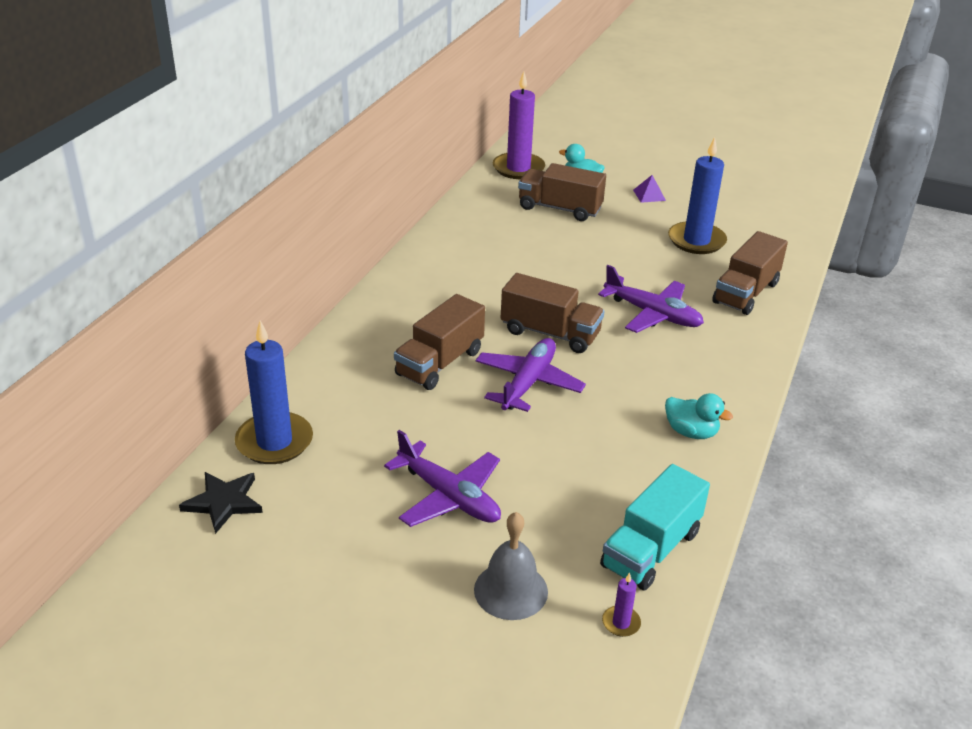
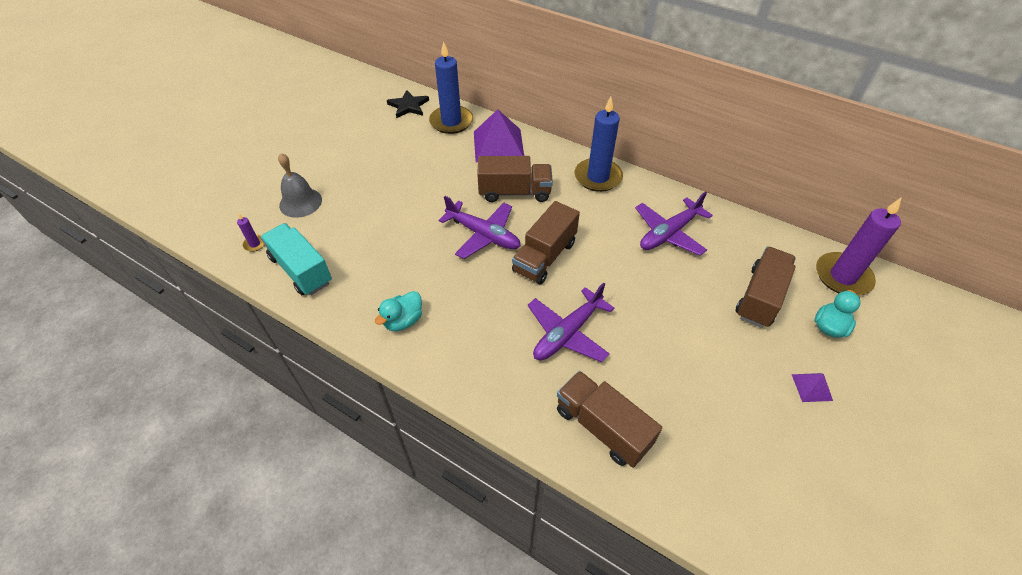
camera: 100 degrees right, 15 degrees up
purple plane [384,430,501,527] -> purple plane moved to [635,191,713,256]
brown truck [394,294,485,390] -> brown truck turned 135 degrees clockwise [477,156,553,202]
blue candle [668,137,727,254] -> blue candle moved to [575,96,623,192]
none -> purple pyramid [474,109,524,162]

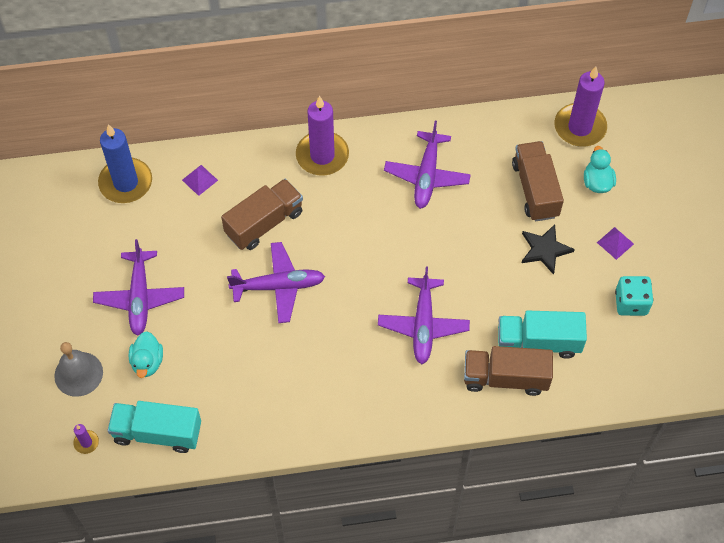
camera: 40 degrees left, 10 degrees up
turquoise duck [375,291,422,331] -> turquoise duck moved to [129,331,163,378]
black star [387,90,429,118] -> black star moved to [522,224,575,275]
purple pyramid [474,109,524,162] -> purple pyramid [182,165,218,196], size x0.46
brown truck [512,201,580,285] -> none
blue candle [575,96,623,192] -> purple candle [296,96,349,175]
none -> purple plane [93,239,184,336]
none -> turquoise truck [498,311,587,359]
none -> turquoise dice [615,276,653,316]

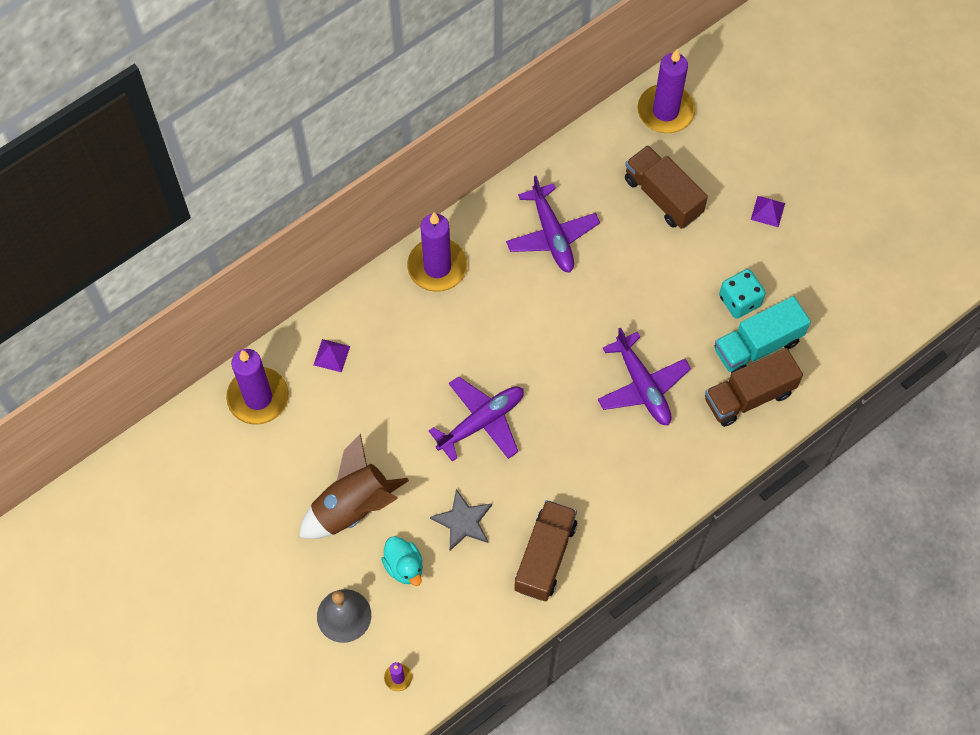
camera: 30 degrees left, 5 degrees up
purple plane [93,239,184,336] -> brown rocket [299,433,409,539]
blue candle [98,124,152,203] -> purple candle [226,349,289,425]
turquoise truck [107,401,201,453] -> none
brown truck [221,179,303,250] -> brown truck moved to [514,500,577,601]
black star [522,224,575,275] -> none
turquoise duck [584,146,616,193] -> none
turquoise dice [615,276,653,316] -> turquoise dice moved to [719,269,766,319]
none -> grey star [430,489,492,551]

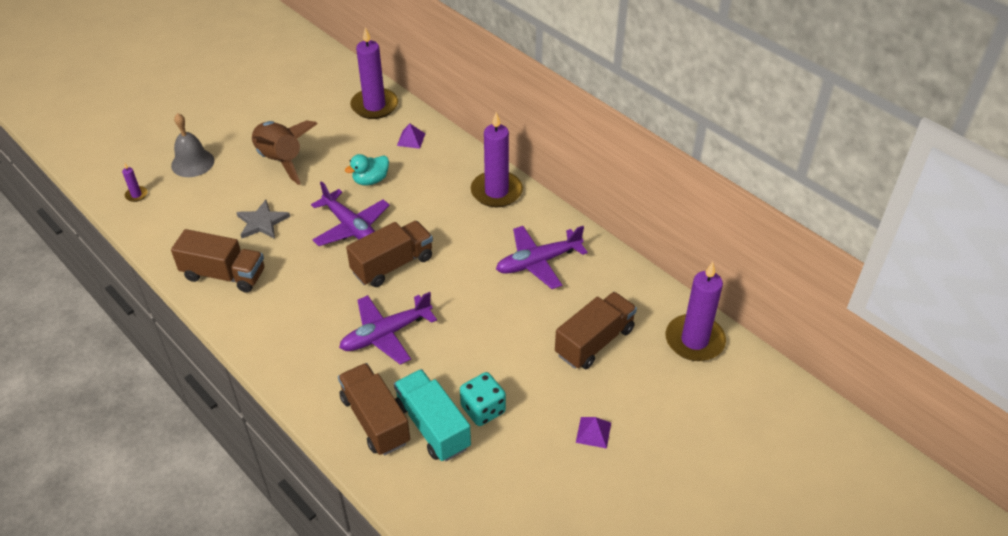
camera: 85 degrees right, 20 degrees down
turquoise duck [382,536,423,586] -> turquoise duck moved to [345,154,389,185]
none -> brown truck [346,221,433,287]

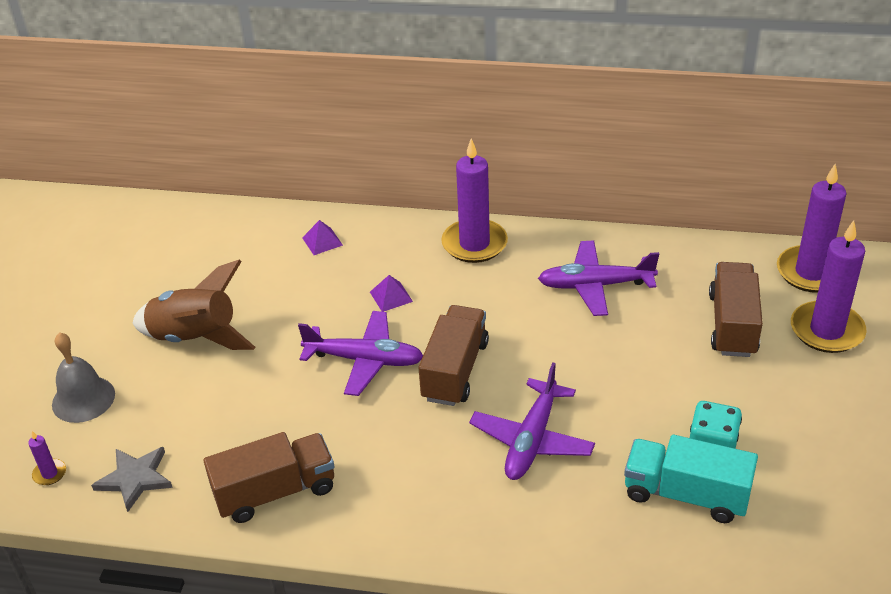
camera: 35 degrees left, 5 degrees down
grey star [236,200,290,239] -> grey star moved to [91,447,173,512]
brown truck [338,363,410,456] -> none
turquoise duck [345,154,389,185] -> none
purple candle [350,27,398,119] -> purple candle moved to [791,220,867,353]
purple plane [496,226,588,289] -> purple plane turned 60 degrees clockwise [538,241,659,316]
purple pyramid [576,417,611,449] -> purple pyramid moved to [370,275,413,312]

